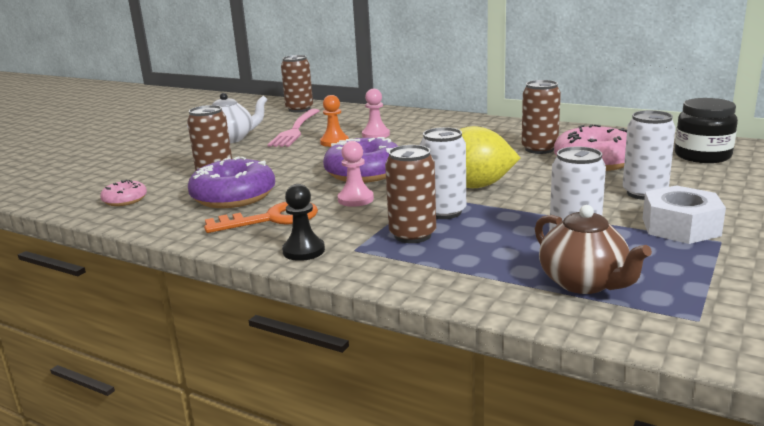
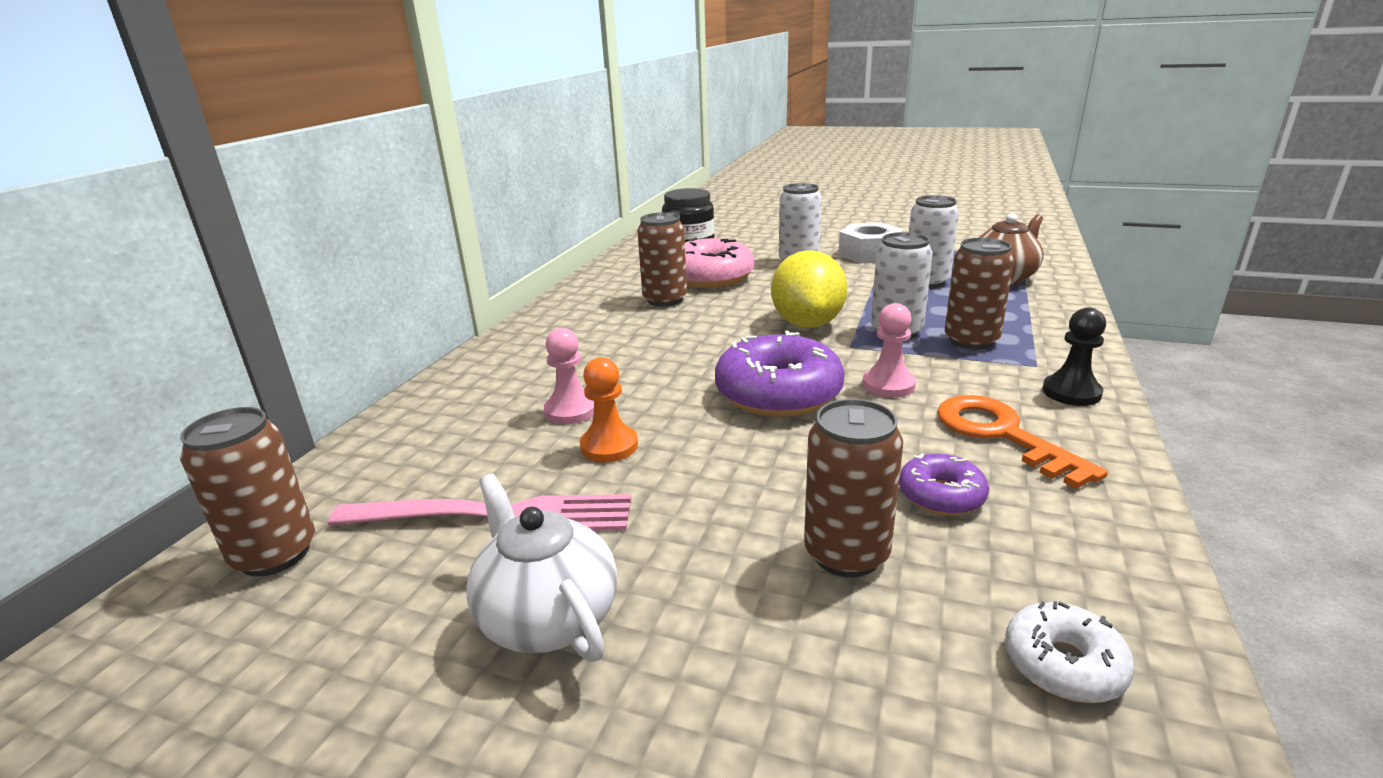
camera: 100 degrees left, 5 degrees up
pink donut [100,180,147,206] -> white donut [1005,601,1135,703]
purple donut [188,157,275,208] -> purple donut [899,453,989,515], size x0.52

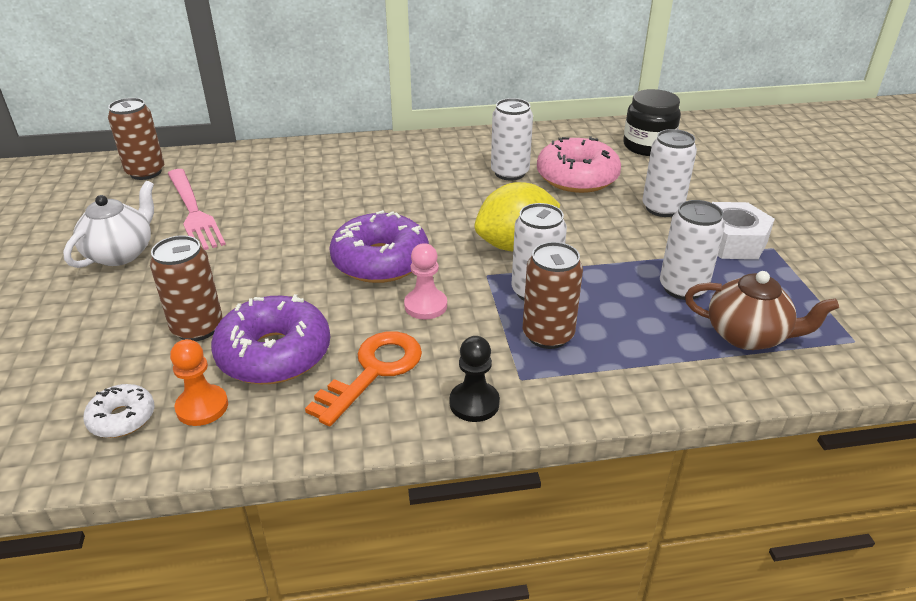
camera: 60 degrees right, 10 degrees up
pink pawn [544,328,594,424] -> none
orange pawn [580,357,638,462] -> orange pawn moved to [170,339,228,426]
brown can [637,212,687,307] -> white can [491,98,533,181]
purple donut [899,453,989,515] -> purple donut [211,294,330,384], size x1.92

